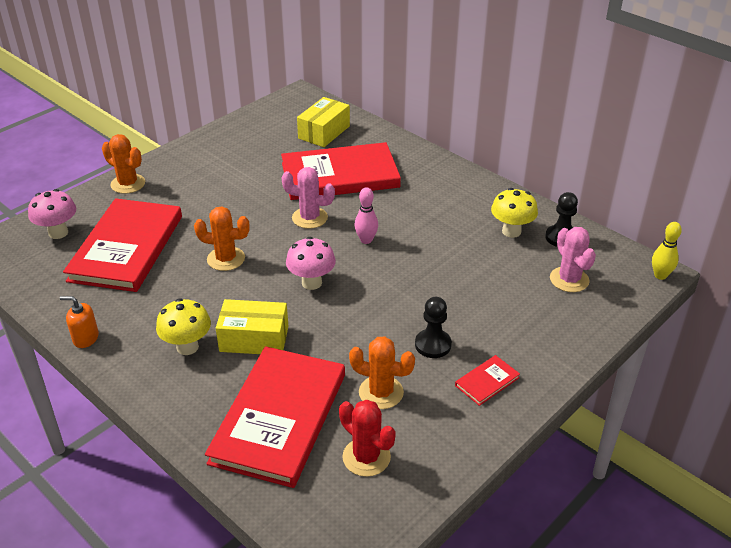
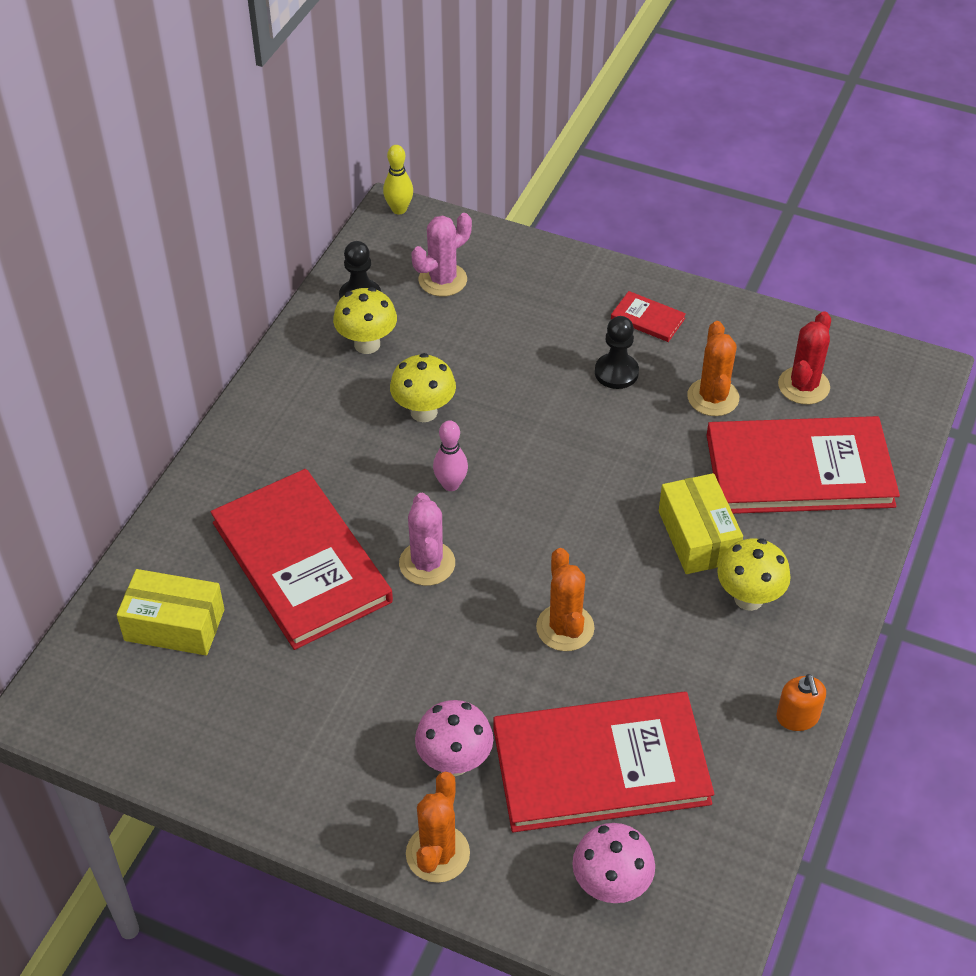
camera: 110 degrees left, 10 degrees up
pink mushroom [286,237,336,290] -> pink mushroom moved to [415,700,493,776]
none -> yellow mushroom [390,353,456,422]

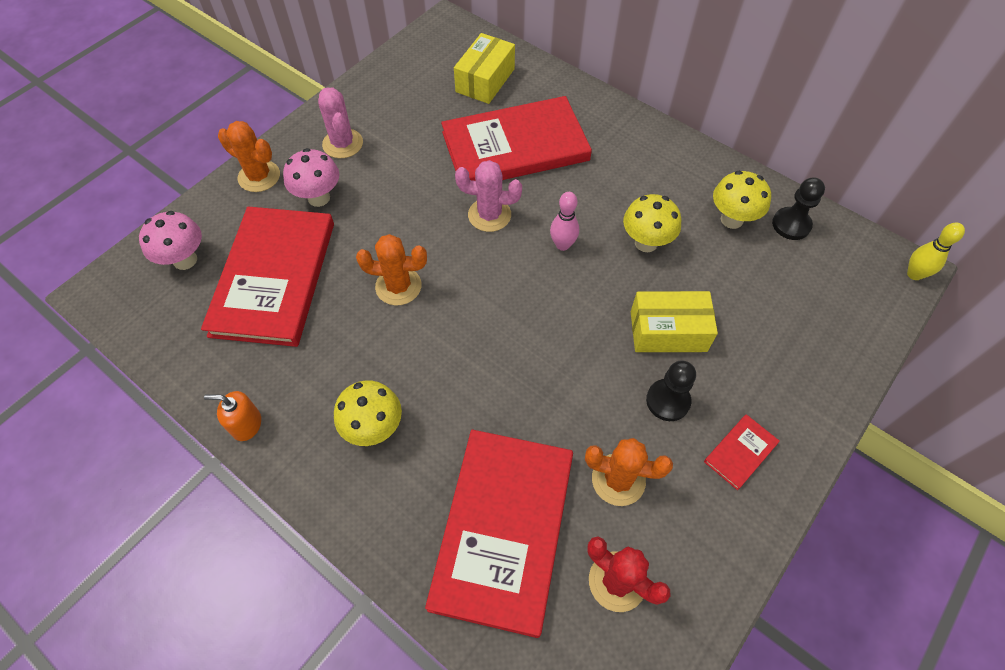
camera: 105 degrees right, 10 degrees up
pink cactus [411,213,472,297] -> pink cactus moved to [318,88,363,158]
yellow box [659,473,743,574] -> yellow box moved to [631,291,718,352]

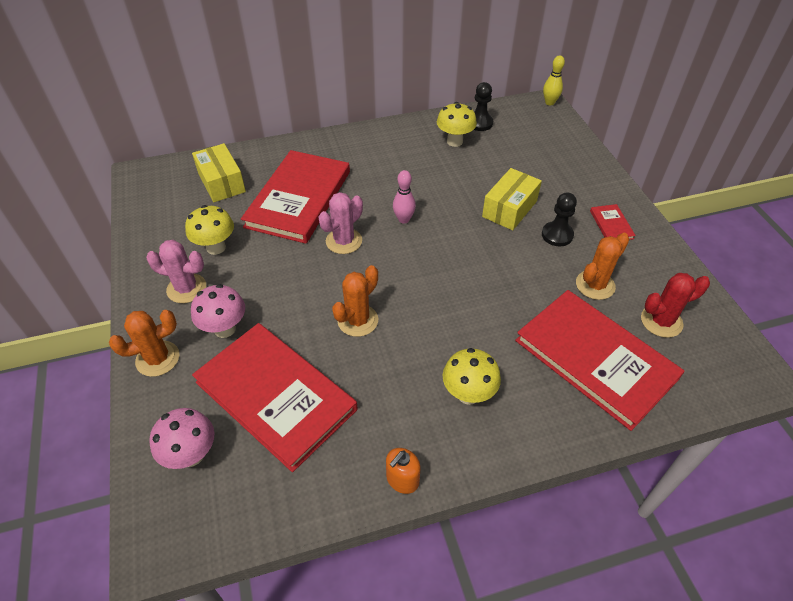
camera: 55 degrees left, 10 degrees down
yellow mushroom [623,194,681,252] -> yellow mushroom moved to [185,205,234,255]

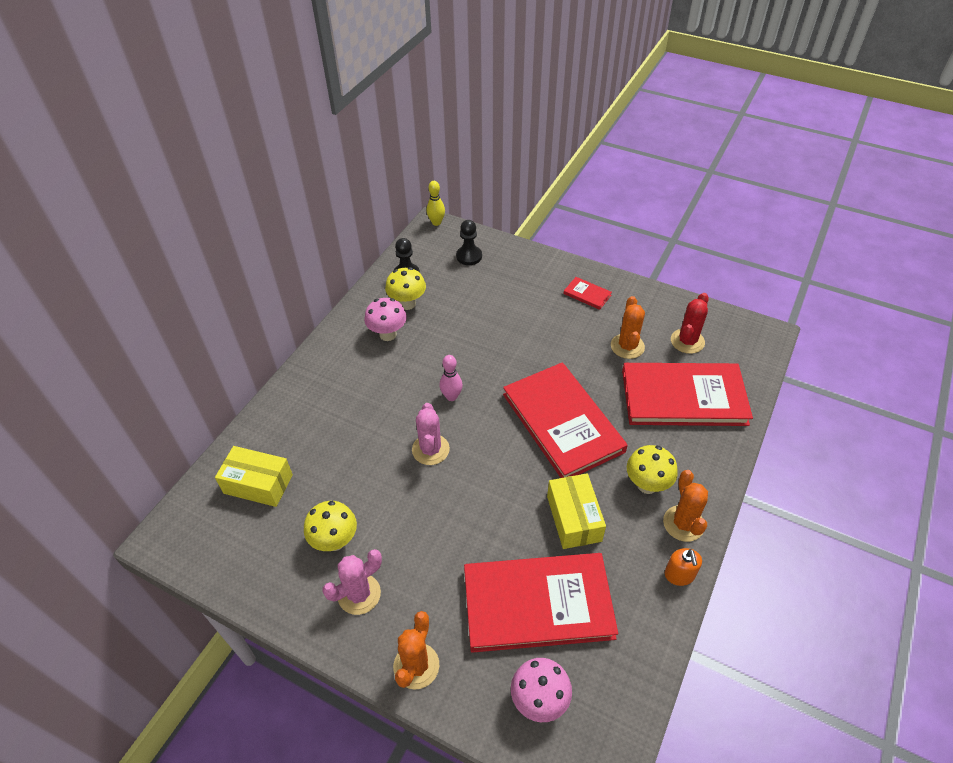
camera: 45 degrees left, 0 degrees up
pink mushroom [191,284,245,338] -> pink mushroom moved to [364,298,407,341]
red book [241,150,350,244] -> red book moved to [503,362,628,478]
orange cactus [332,265,378,337] -> orange cactus moved to [663,470,708,542]
yellow box [482,168,542,230] -> yellow box moved to [547,473,606,549]
black pawn [542,192,577,246] -> black pawn moved to [456,220,482,265]

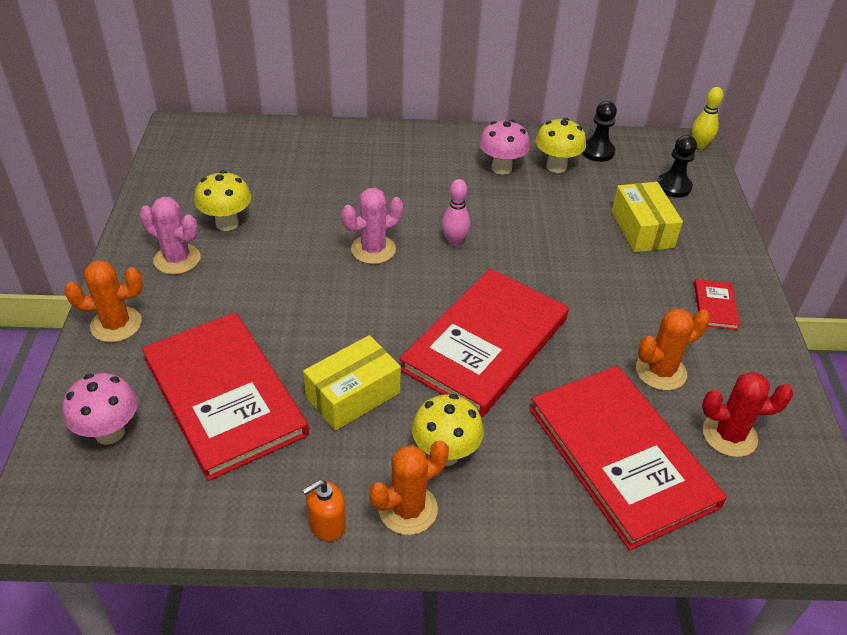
camera: 60 degrees right, 5 degrees down
yellow box [215,446,293,507] -> yellow box moved to [612,182,683,252]

